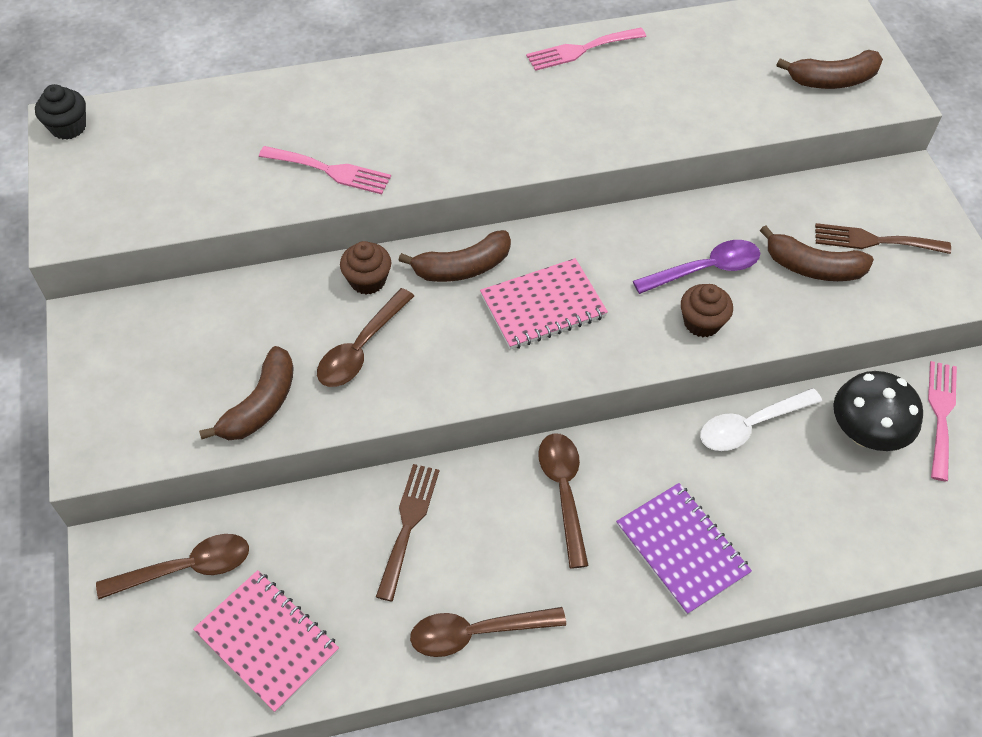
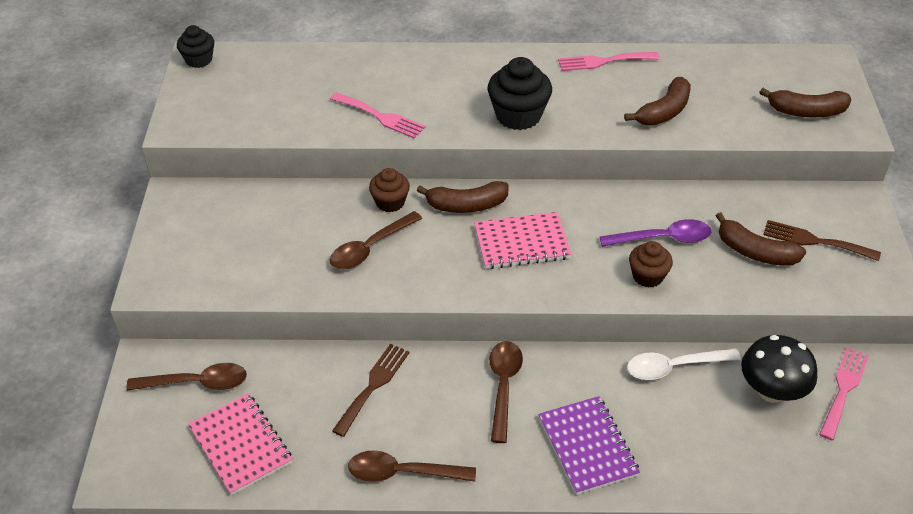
camera: 15 degrees right, 10 degrees down
brown banana [199,346,294,440] -> brown banana moved to [624,77,691,126]
none -> black cupcake [488,57,552,130]

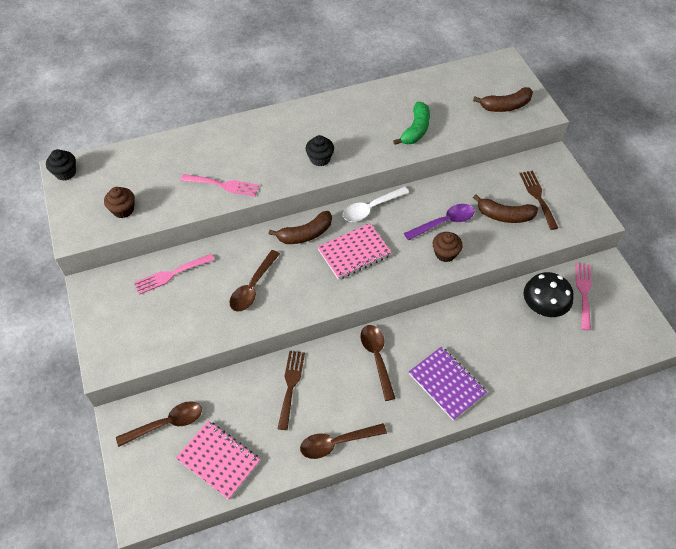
camera: 20 degrees left, 10 degrees up
brown cupcake [369,168,410,212] -> brown cupcake moved to [104,187,135,218]
black cupcake [488,57,552,130] -> black cupcake [306,135,334,166], size x0.62
pink fork [558,52,659,71] -> pink fork moved to [134,254,214,295]
brown banana [624,77,691,126] -> green banana [393,102,430,145]
white spoon [627,348,741,380] -> white spoon moved to [343,186,409,222]
brown fork [763,220,881,261] -> brown fork turned 75 degrees clockwise [519,171,558,230]

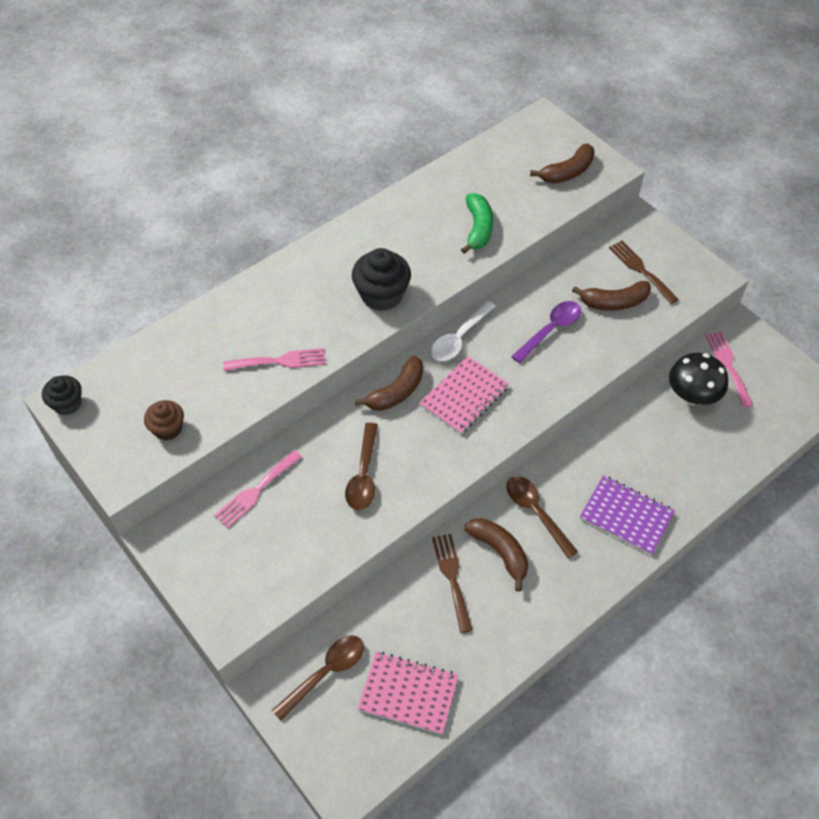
camera: 20 degrees left, 0 degrees up
brown spoon [300,423,387,459] -> none
black cupcake [306,135,334,166] -> black cupcake [352,248,411,311], size x1.62
brown cupcake [433,232,463,262] -> none
none -> brown banana [464,518,528,591]

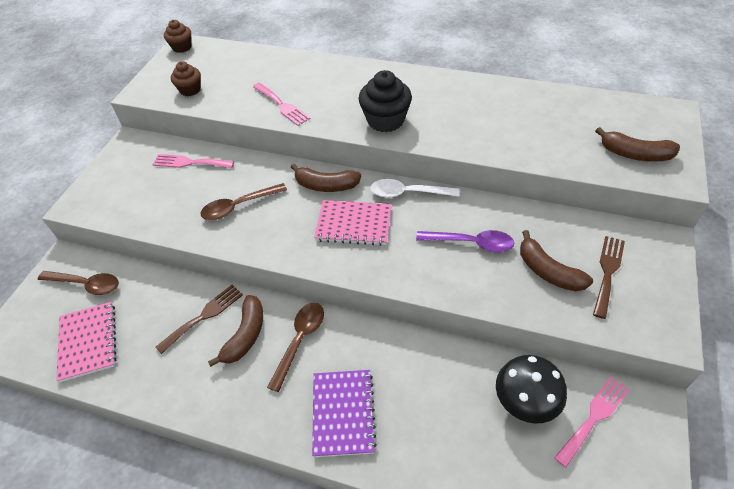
camera: 60 degrees right, 5 degrees down
black cupcake [42,375,82,415] -> brown cupcake [164,20,192,53]
green banana [461,193,493,254] -> none

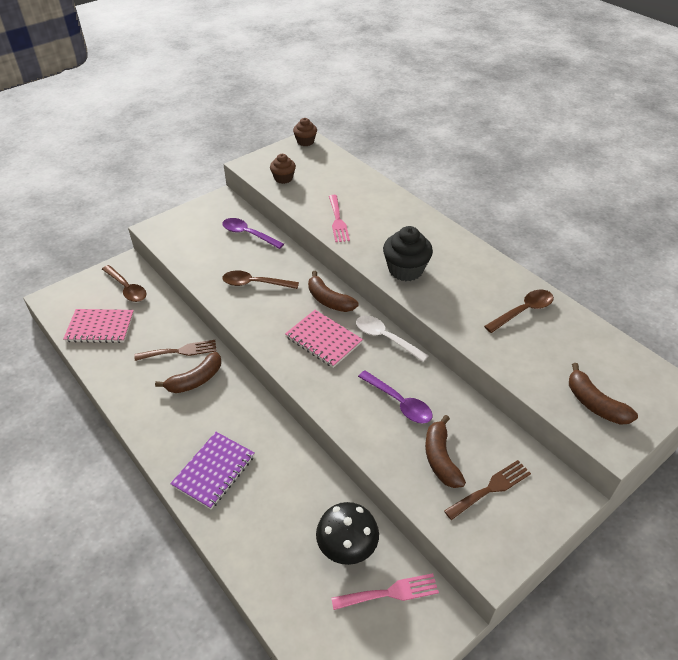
camera: 30 degrees right, 5 degrees down
pink notebook [56,302,116,382] -> pink notebook turned 75 degrees clockwise [63,309,134,343]
pink fork [152,154,234,168] -> purple spoon [222,218,284,249]
brown spoon [267,303,324,392] -> brown spoon moved to [484,290,554,333]

